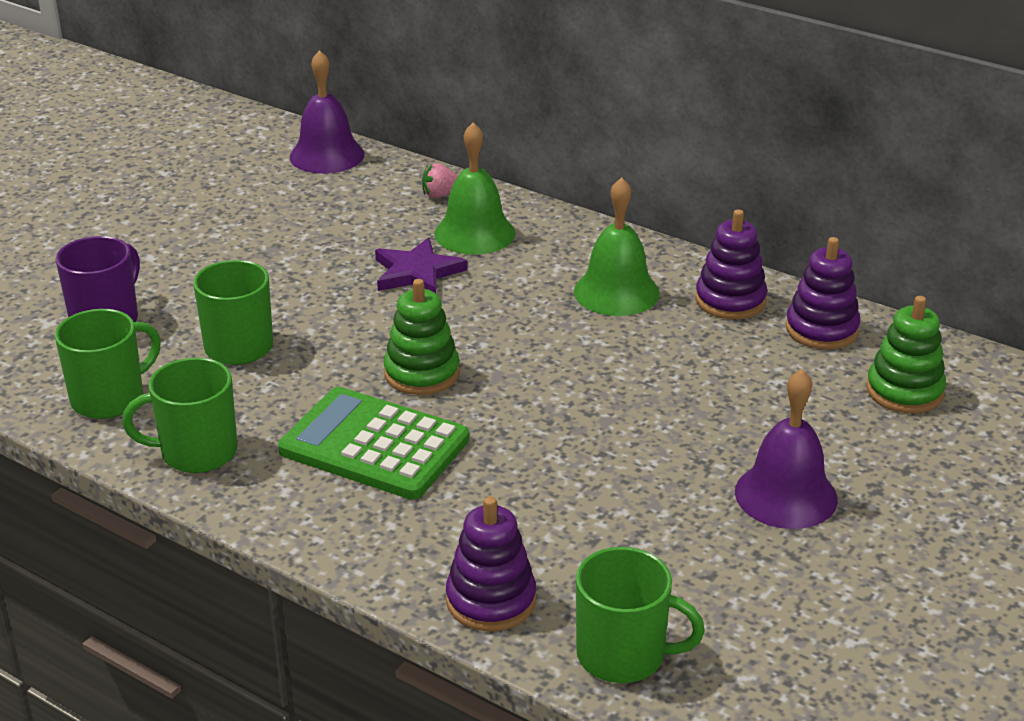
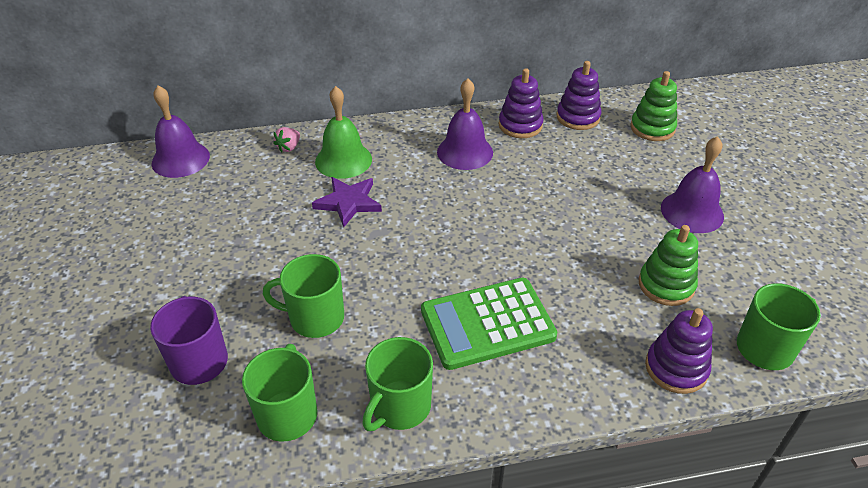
camera: 45 degrees left, 10 degrees up
green stacking toy [384,279,460,395] -> green stacking toy moved to [639,225,698,306]
green bell [574,177,660,316] -> purple bell [437,78,493,170]

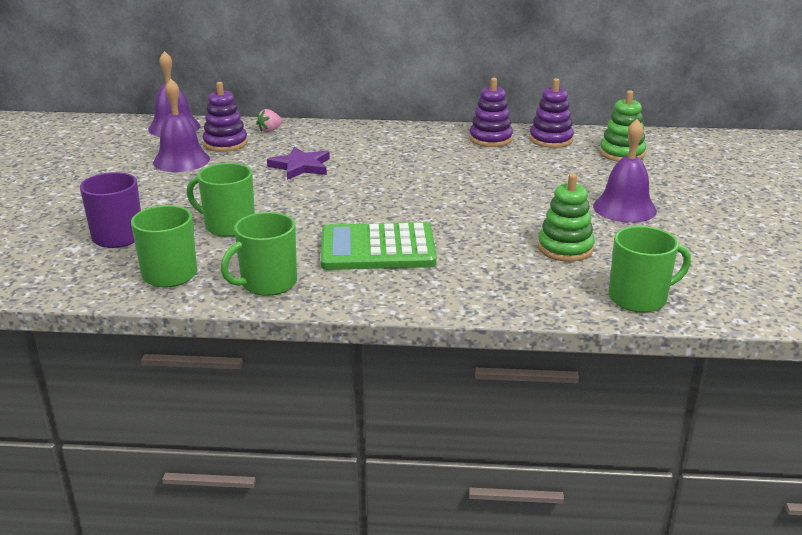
camera: 15 degrees right, 15 degrees down
green bell [315,86,372,179] -> none
purple bell [437,78,493,170] -> purple bell moved to [153,79,210,172]
purple stacking toy [645,308,713,394] -> purple stacking toy moved to [203,82,248,152]

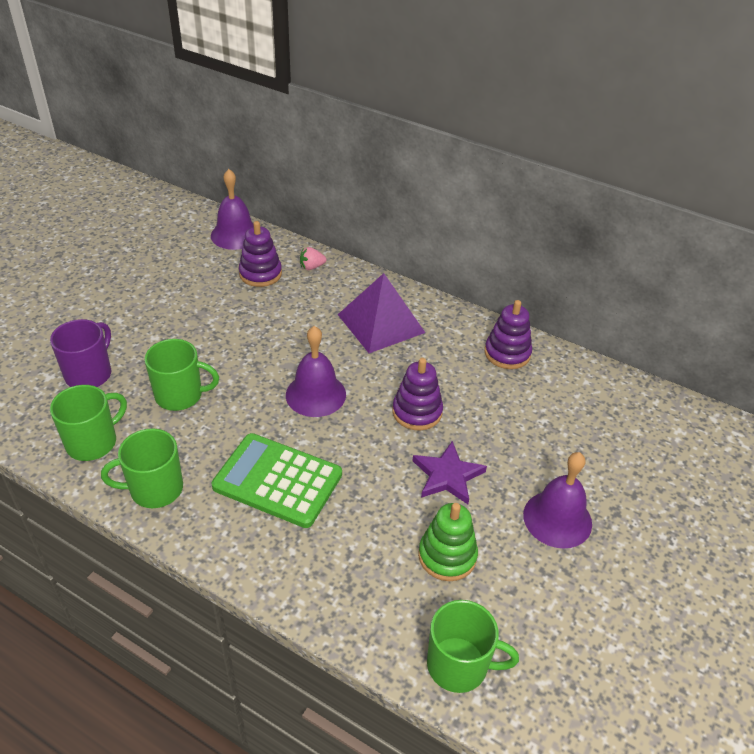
camera: 25 degrees right, 15 degrees up
purple bell [153,79,210,172] -> purple bell moved to [286,326,346,417]
green mug [187,163,255,237] -> green mug turned 135 degrees clockwise [144,339,219,411]
purple star [267,147,330,180] -> purple star moved to [412,441,487,504]
purple stacking toy [529,78,574,148] -> purple stacking toy moved to [392,358,443,431]
green stacking toy [599,90,646,162] -> none
none -> purple pyramid [338,273,425,353]

